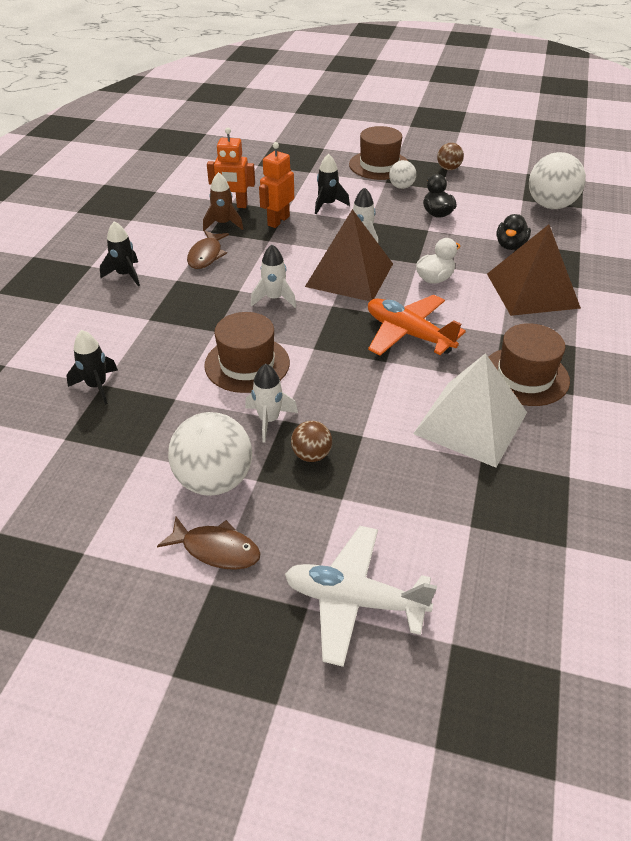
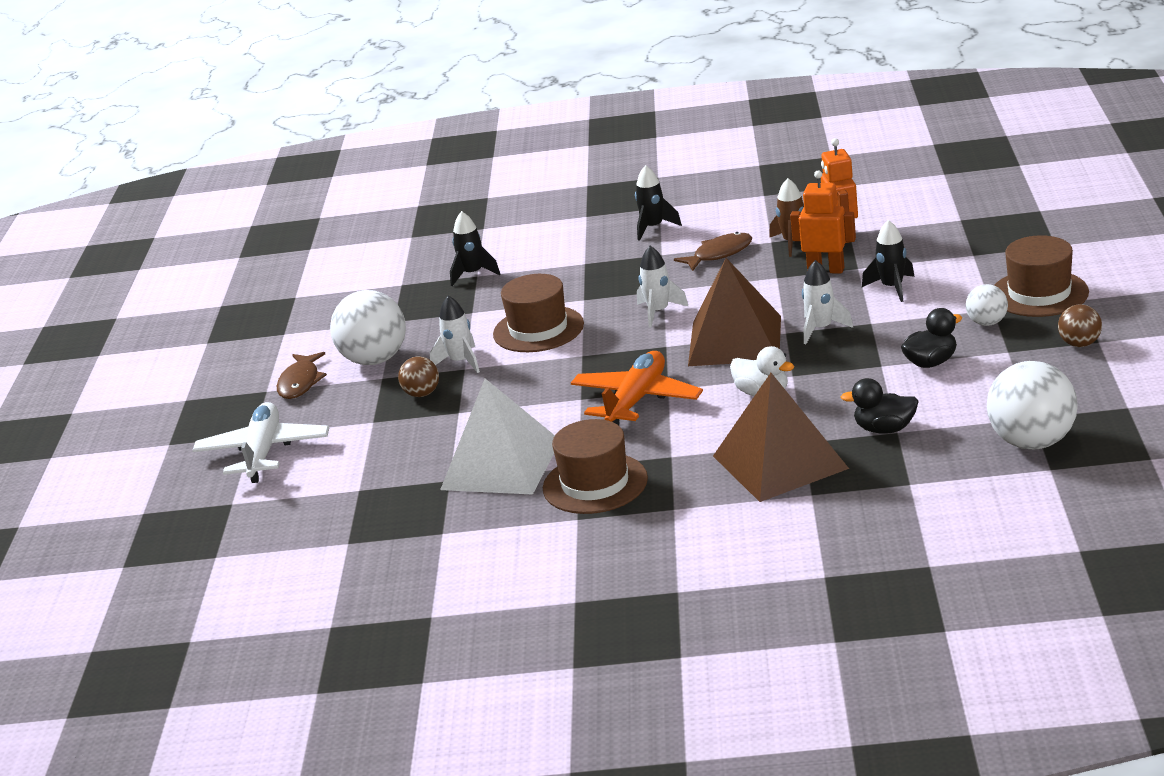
camera: 80 degrees right, 15 degrees down
brown fish [187,230,229,269] -> brown fish turned 150 degrees clockwise [674,232,752,271]

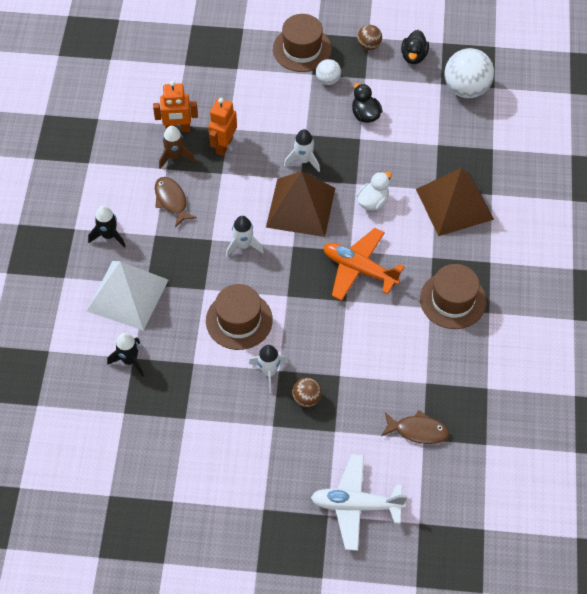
camera: 90 degrees left, 30 degrees up
brown fish [277,352,327,399] -> brown fish moved to [381,410,449,444]
white ball [330,290,406,365] -> none
white pyramid [440,379,555,495] -> white pyramid moved to [86,261,168,331]
black duck [841,378,919,434] -> black duck moved to [401,30,429,64]
black rocket [862,220,914,302] -> none

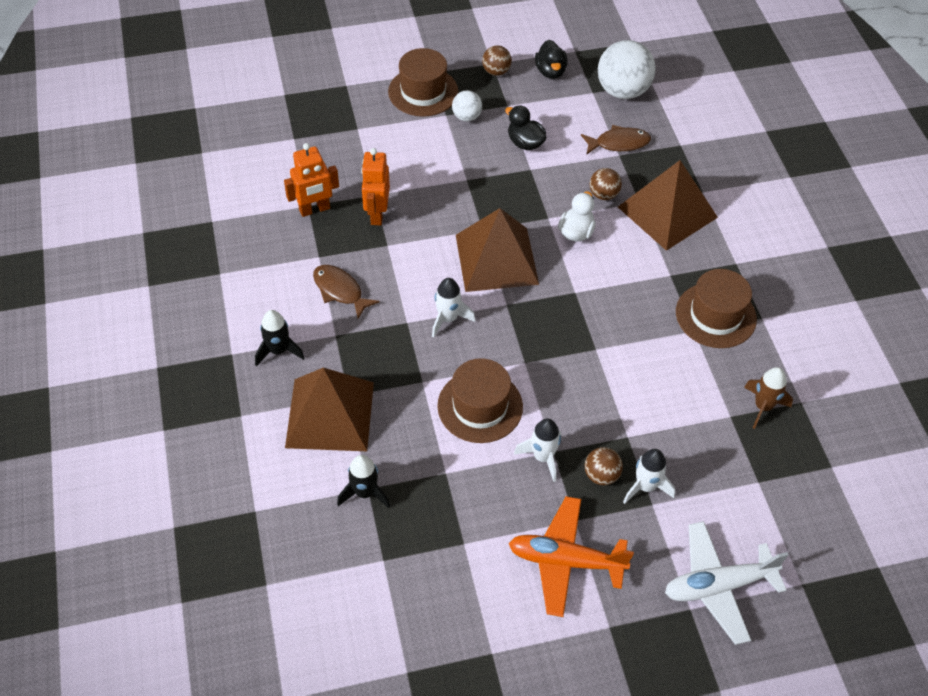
camera: 20 degrees left, 5 degrees down
white pyramid [86,261,168,331] -> brown pyramid [285,368,374,451]
brown rocket [159,126,195,169] -> brown rocket moved to [744,367,793,429]
white rocket [284,129,320,172] -> white rocket moved to [623,449,675,504]
orange plane [324,228,405,301] -> orange plane moved to [509,496,634,617]
brown fish [381,410,449,444] -> brown fish moved to [581,125,651,155]
none -> brown ball [590,168,622,200]

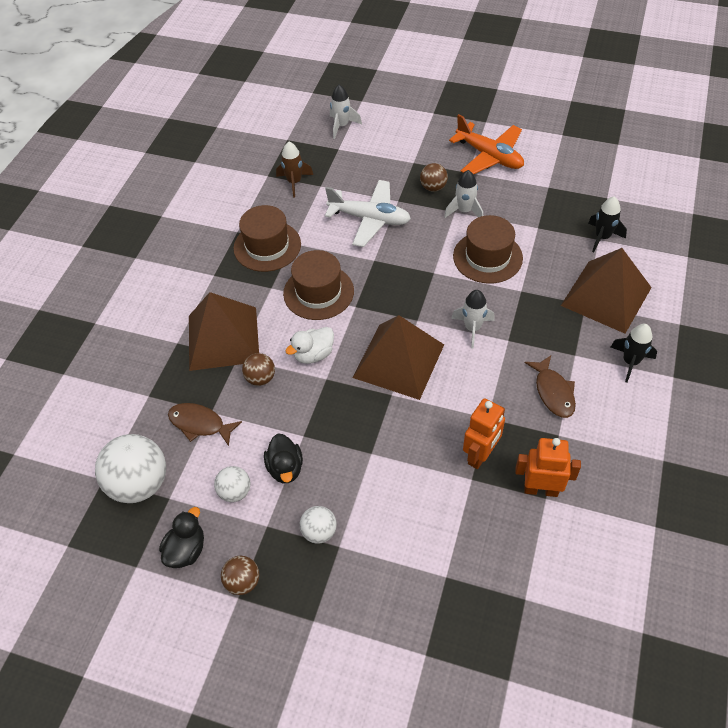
camera: 145 degrees left, 0 degrees up
brown hat [388,48,458,117] -> brown hat moved to [283,250,354,320]
white rocket [623,449,675,504] -> white rocket moved to [330,85,362,139]
white plane [665,521,788,645] -> white plane moved to [325,180,411,247]
none -> white ball [214,466,250,502]

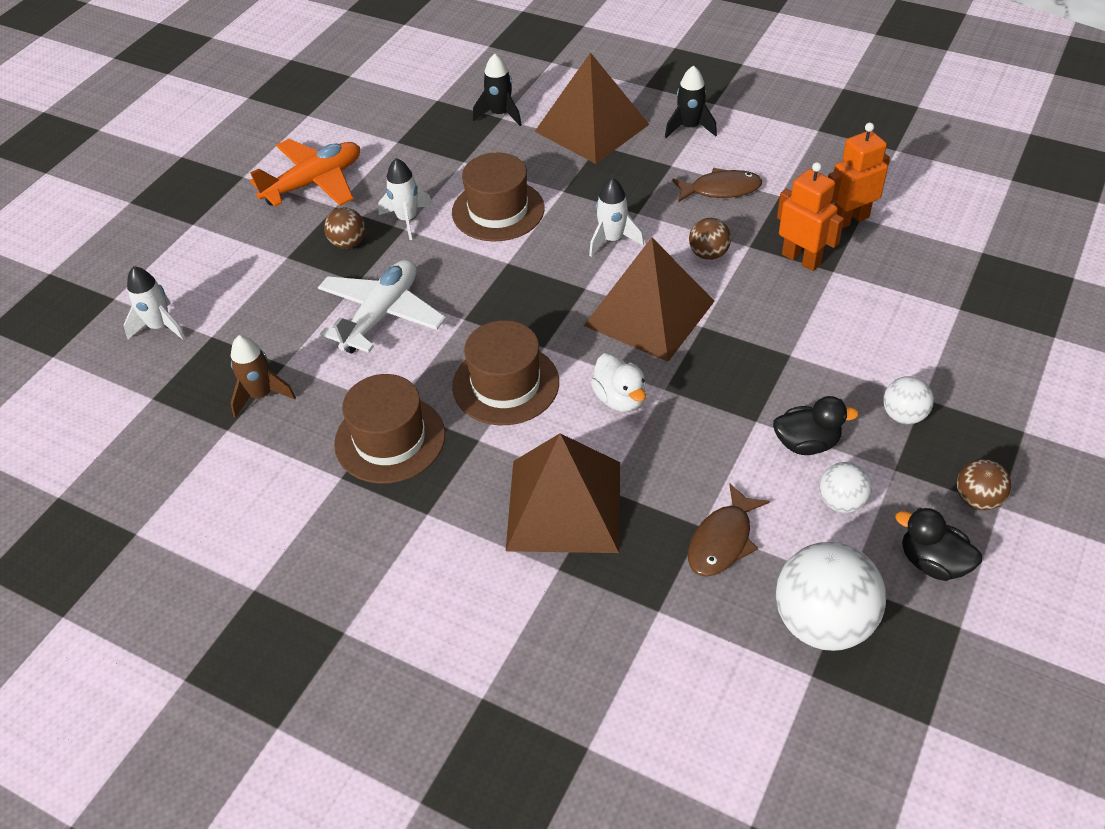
camera: 80 degrees left, 5 degrees down
brown ball [242,353,275,386] -> brown ball moved to [689,218,731,260]
orange robot [515,438,581,497] -> orange robot turned 45 degrees clockwise [828,123,890,228]

